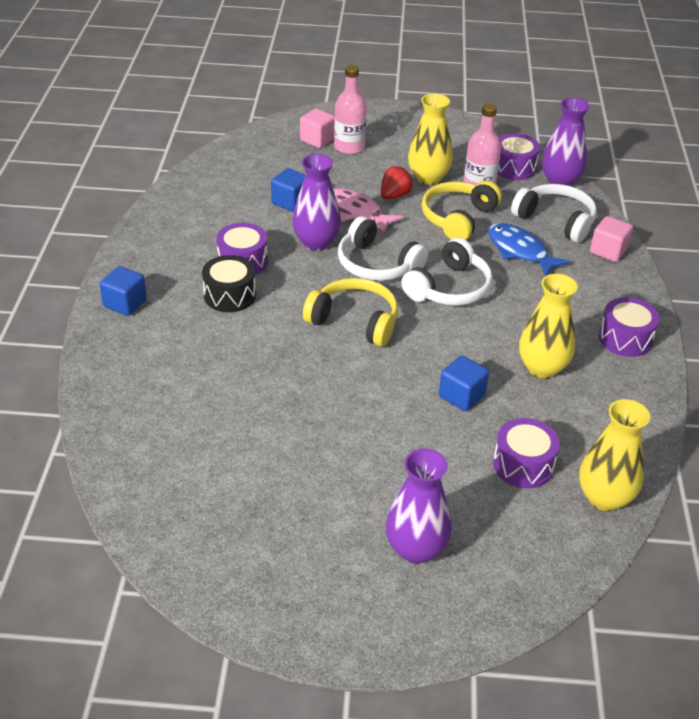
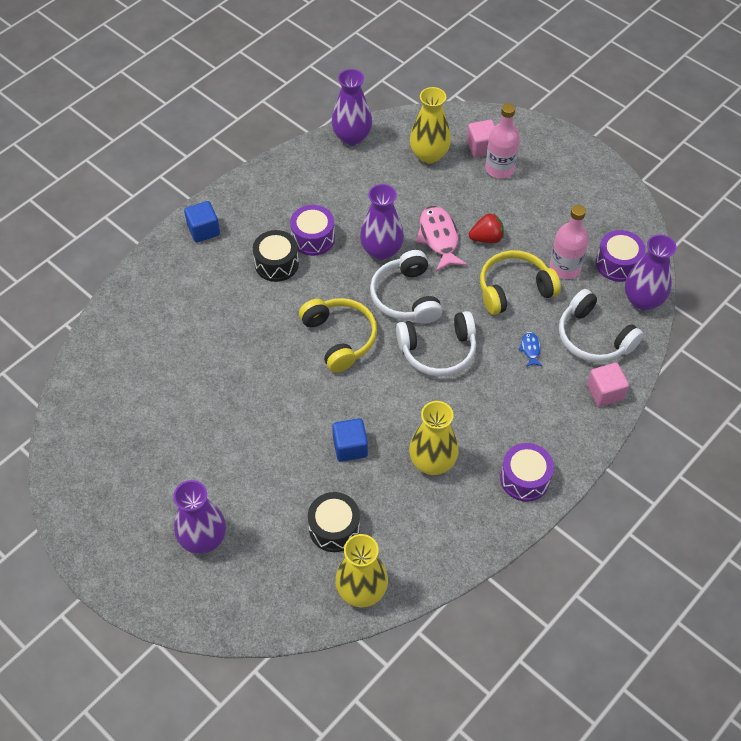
camera: 40 degrees right, 15 degrees up
blue cube [271,168,306,212] -> none
yellow vase [408,93,453,185] -> yellow vase moved to [410,87,451,164]
blue fish [488,223,570,276] -> blue fish [518,332,542,367], size x0.48
purple drum [493,418,560,488] -> black drum [308,492,360,552]
white headphones [511,184,597,243] -> white headphones turned 150 degrees clockwise [559,289,644,362]
none -> purple vase [332,69,372,146]

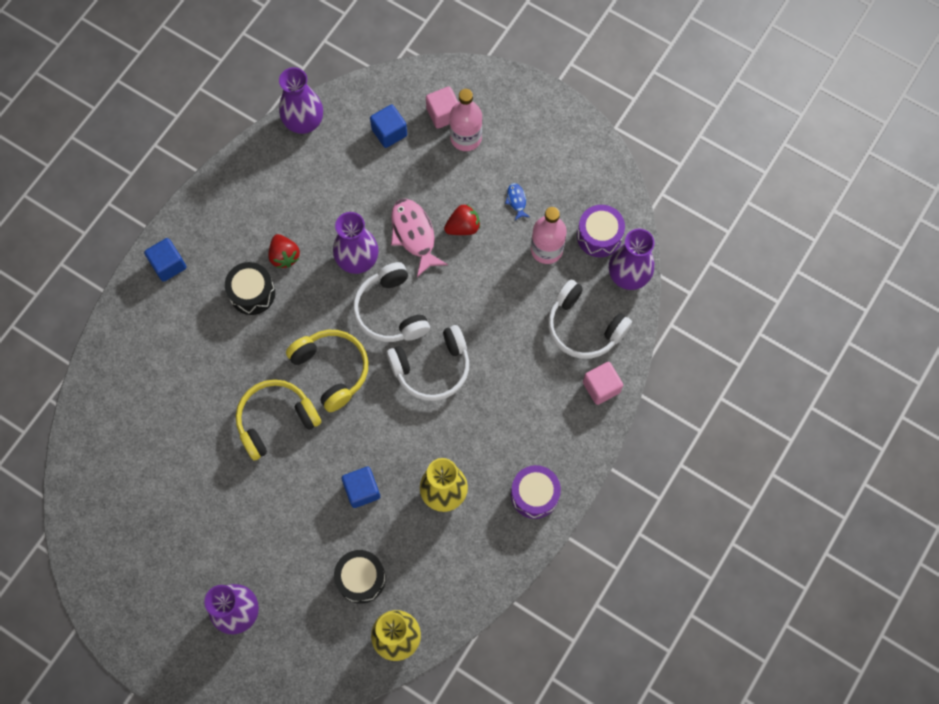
camera: 10 degrees left, 15 degrees up
purple drum [290,205,335,256] -> red strawberry [268,234,300,268]
yellow vase [410,87,451,164] -> blue cube [370,104,407,148]
yellow headphones [480,250,561,315] -> yellow headphones moved to [236,379,321,461]
blue fish [518,332,542,367] -> blue fish moved to [505,183,529,221]

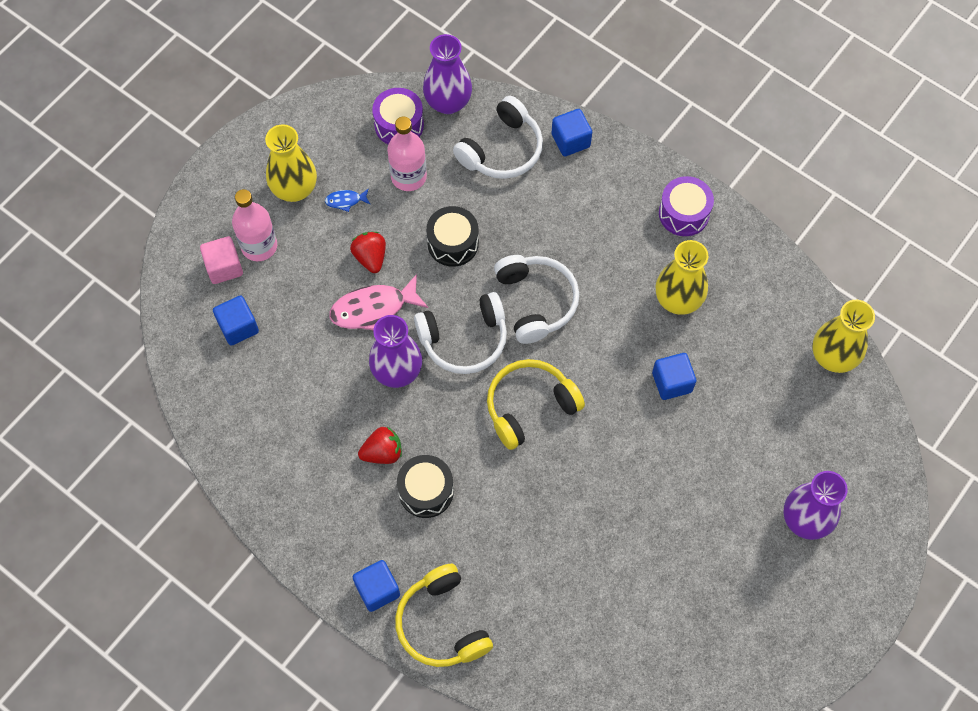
camera: 85 degrees left, 5 degrees down
yellow headphones [236,379,321,461] -> yellow headphones moved to [395,563,493,667]
purple vase [279,67,323,134] -> none
black drum [334,550,386,604] -> black drum moved to [426,206,479,267]
pink cube [583,362,623,405] -> blue cube [552,109,592,156]
none -> yellow vase [265,124,317,202]

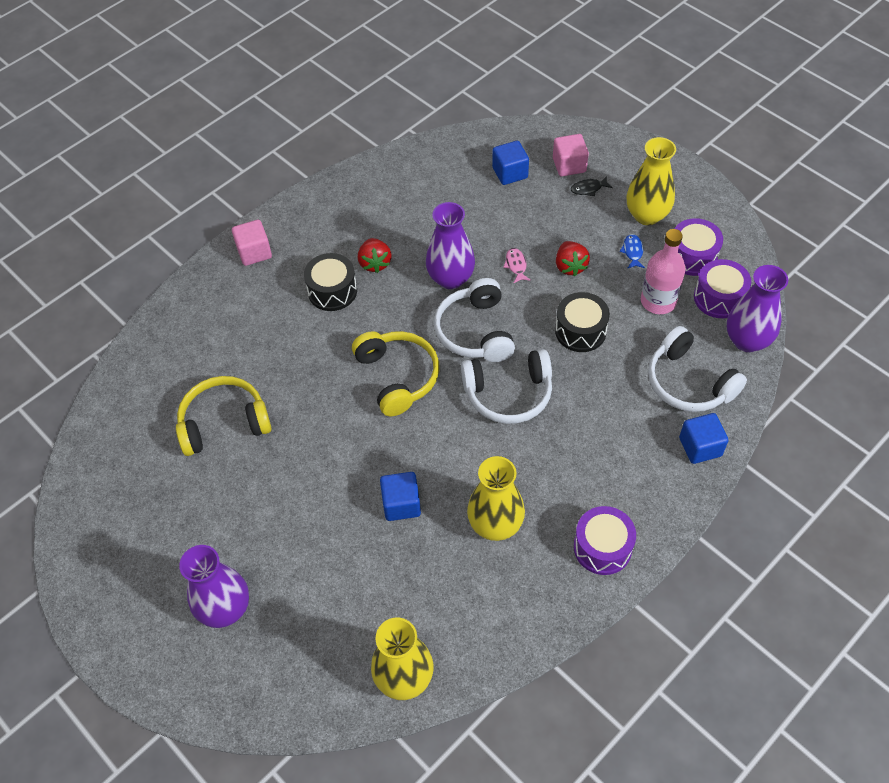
camera: 100 degrees right, 10 degrees down
pink bottle [232,189,277,261] -> black fish [571,176,613,196]
pink fish [329,274,428,330] -> pink fish [503,248,531,283], size x0.48
red strawberry [350,232,386,273] -> red strawberry turned 90 degrees clockwise [556,241,590,276]
blue cube [353,560,400,612] -> pink cube [232,220,272,266]
yellow headphones [395,563,493,667] -> yellow headphones moved to [176,376,271,456]
none -> purple drum [675,218,723,276]

